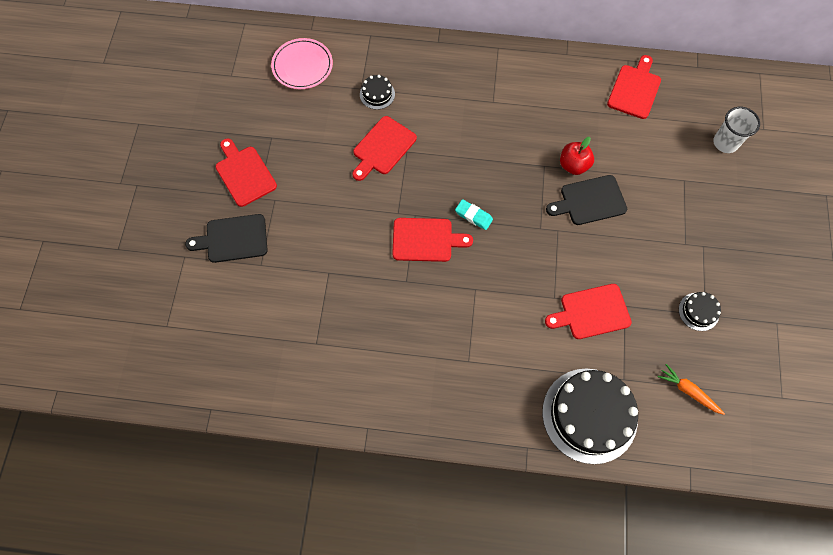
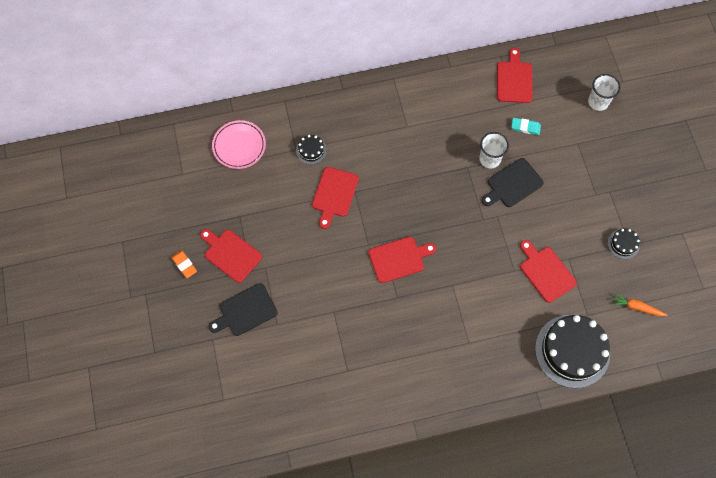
camera: 20 degrees left, 0 degrees up
turquoise eraser [455,199,493,230] -> turquoise eraser moved to [511,118,541,135]
red cutting board [545,284,632,339] -> red cutting board turned 90 degrees clockwise [520,240,577,303]
red apple [560,137,594,175] -> white cup [479,132,509,168]
none -> orange eraser [171,250,197,278]

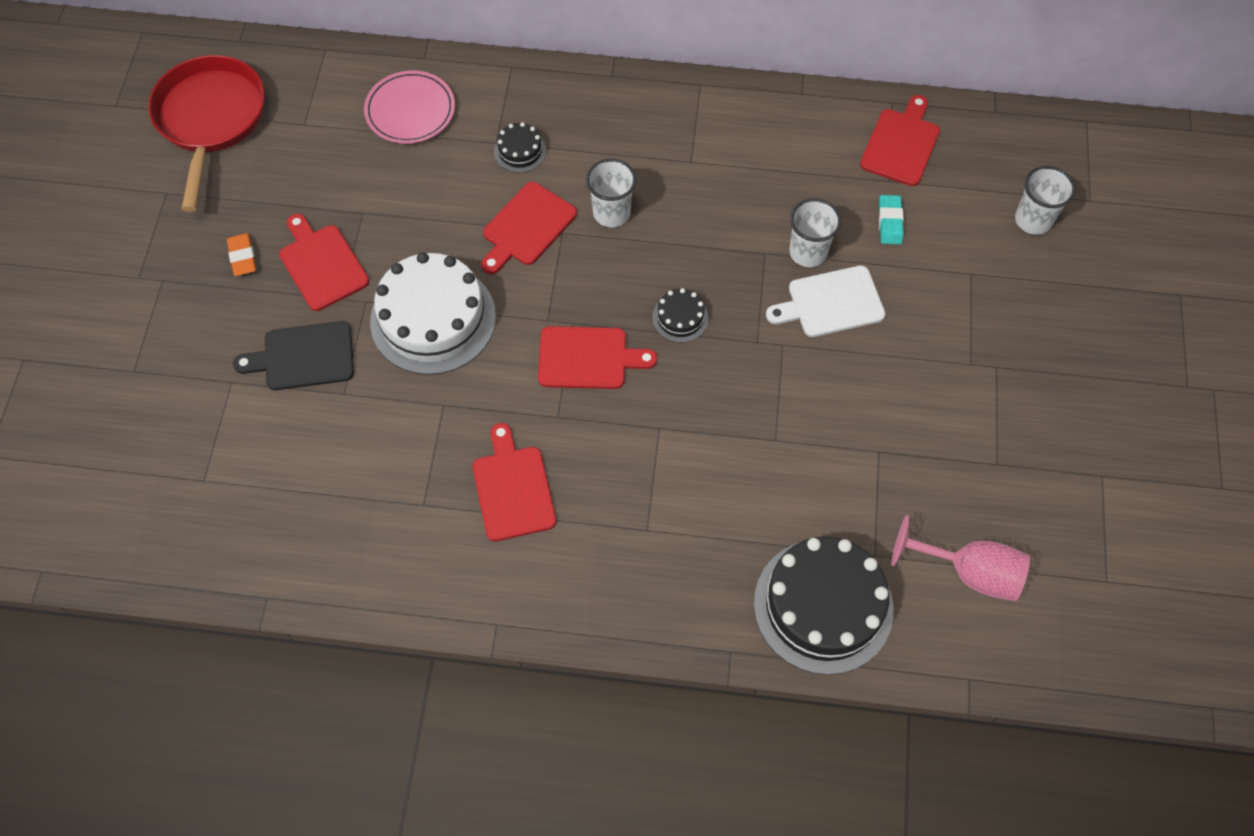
camera: 20 degrees right, 5 degrees down
black cutting board [482,158,544,207] -> white cutting board [766,266,885,337]
turquoise eraser [511,118,541,135] -> turquoise eraser turned 60 degrees clockwise [879,195,904,244]
red cutting board [520,240,577,303] -> red cutting board moved to [473,423,556,541]
black cake [608,228,640,259] -> black cake moved to [652,288,708,343]
orange carrot [611,293,668,316] -> pink goblet [891,515,1030,601]
none -> red pan [148,55,265,212]
none -> white cake [370,252,496,375]
none -> white cup [586,159,636,227]

